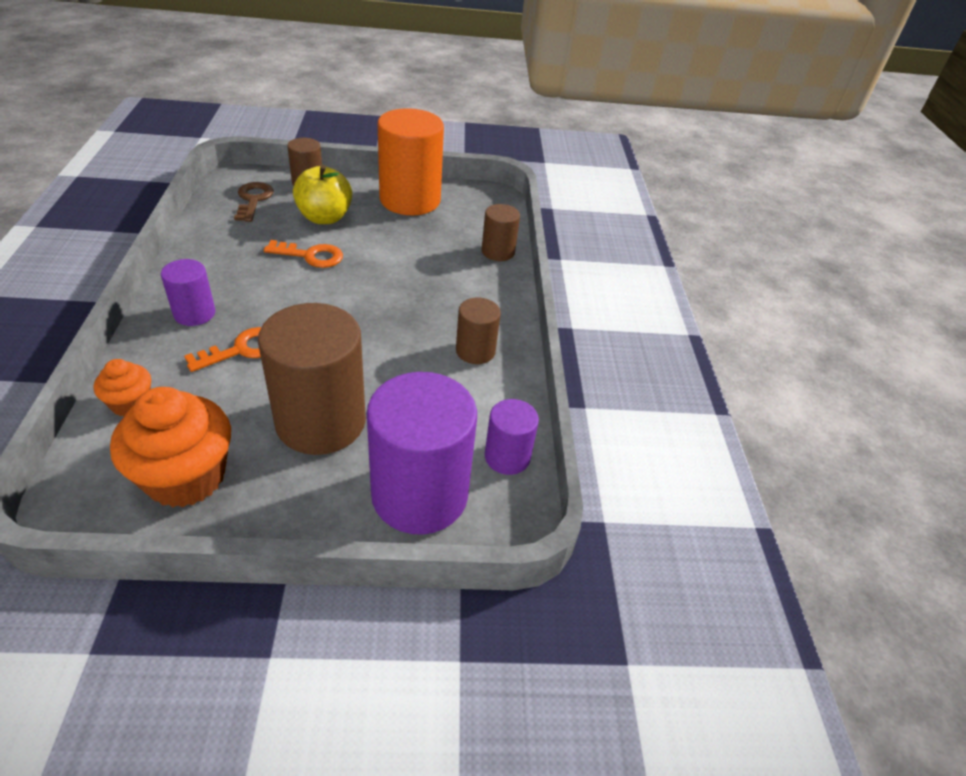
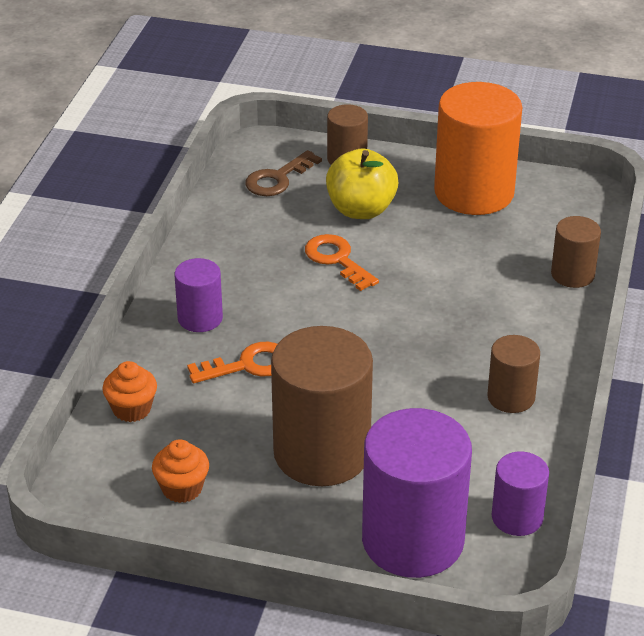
camera: 20 degrees right, 5 degrees down
orange cupcake [110,387,231,508] -> orange cupcake [152,439,209,503], size x0.53
brown key [234,182,274,222] -> brown key turned 150 degrees counterclockwise [245,150,322,196]
orange key [264,240,343,268] -> orange key turned 150 degrees counterclockwise [305,234,379,291]

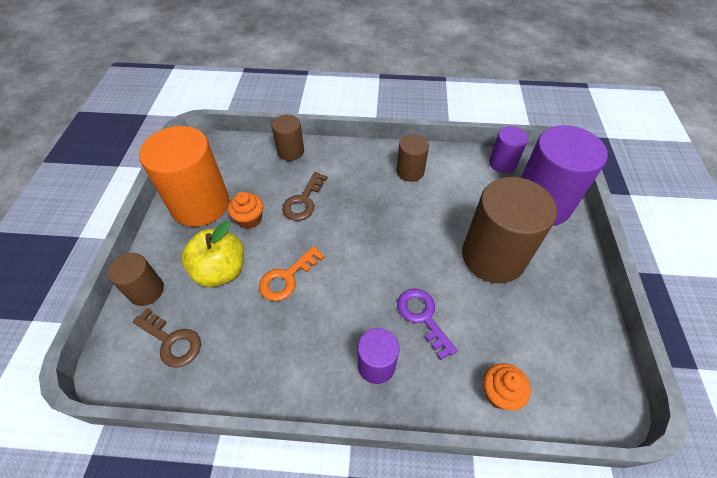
camera: 100 degrees left, 15 degrees up
orange cupcake [152,439,209,503] -> orange cupcake moved to [228,192,263,229]
orange key [187,342,277,383] -> purple key [397,289,457,360]
none -> brown key [282,172,327,221]

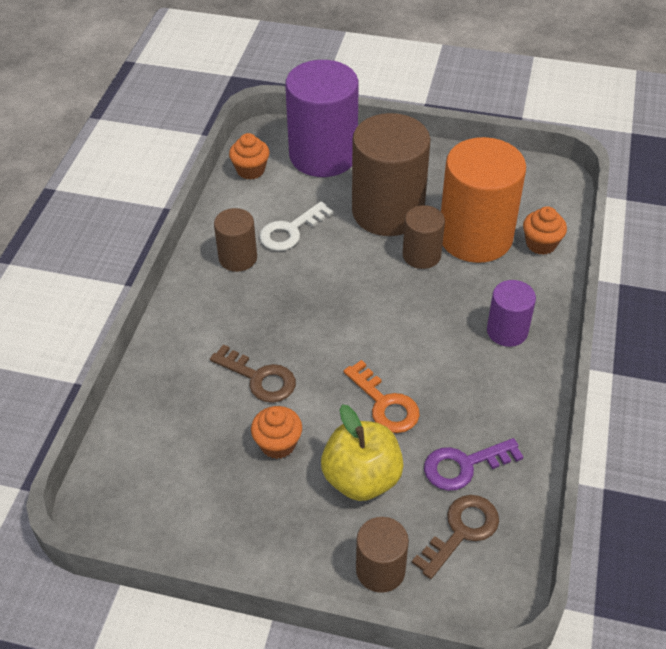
camera: 80 degrees left, 5 degrees down
orange cylinder [139,126,229,227] -> orange cylinder moved to [441,137,526,263]
brown cylinder [272,115,304,161] -> brown cylinder moved to [403,205,445,269]
purple key [397,289,457,360] -> purple key moved to [424,438,523,491]
purple cylinder [489,126,528,173] -> orange cupcake [229,133,269,180]
none -> white key [259,201,333,251]

